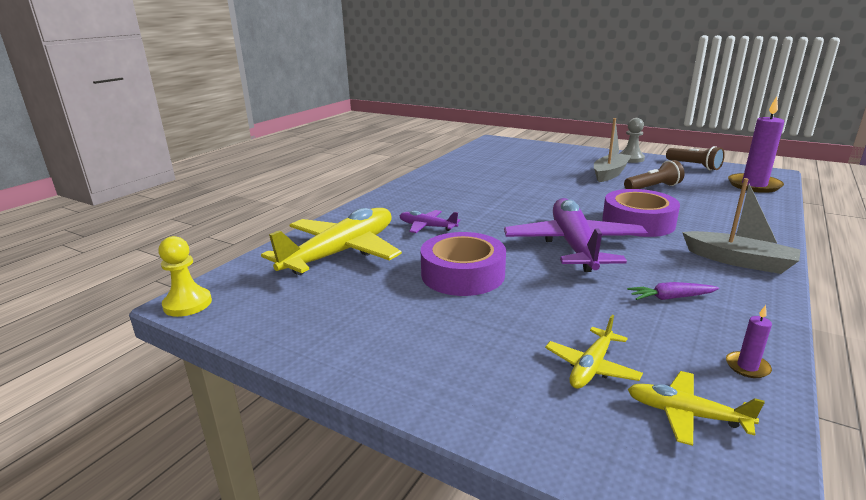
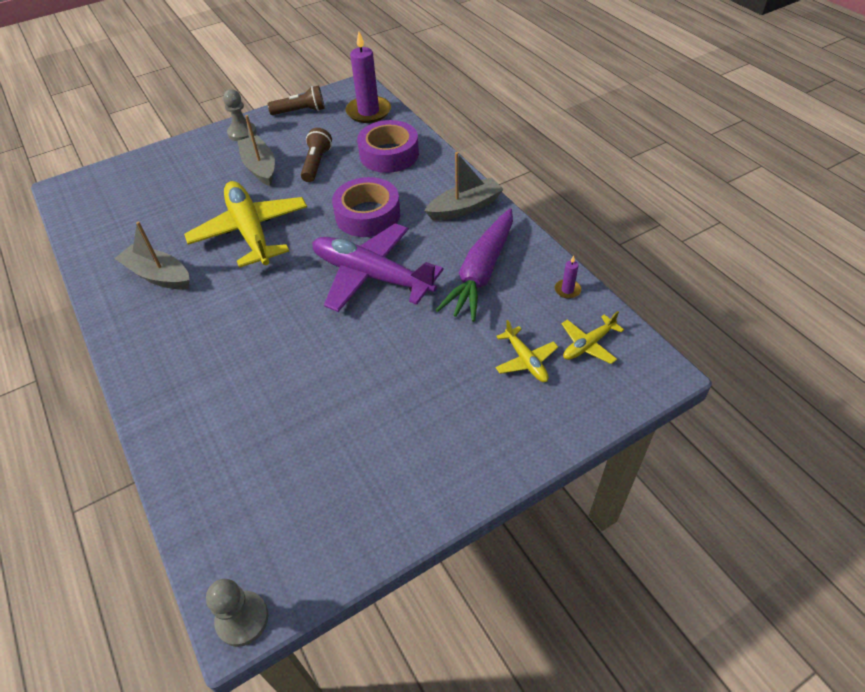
camera: 60 degrees left, 25 degrees up
yellow pawn [158,236,212,317] -> grey pawn [206,579,268,647]
yellow plane [261,208,402,275] -> yellow plane moved to [184,181,307,268]
purple plane [400,210,460,233] -> none
purple tape [421,232,506,296] -> purple tape moved to [357,120,419,173]
purple carrot [627,282,719,300] -> purple carrot [436,208,513,322], size x2.30
none -> grey boat [114,221,190,290]

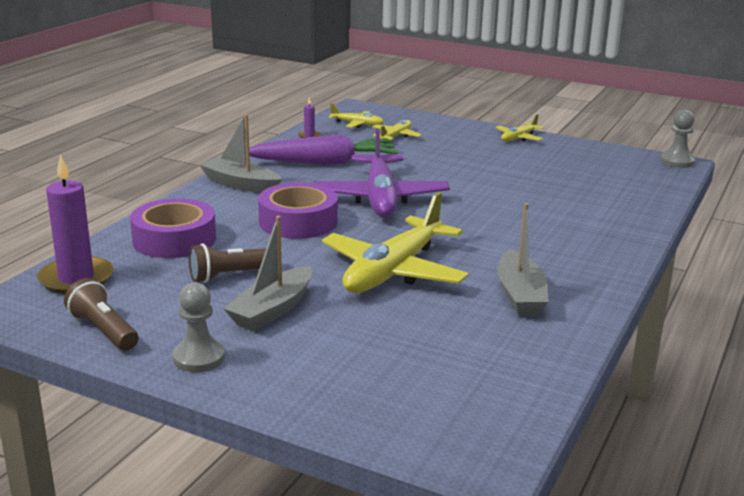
camera: 125 degrees left, 25 degrees down
none -> yellow plane [495,114,545,142]

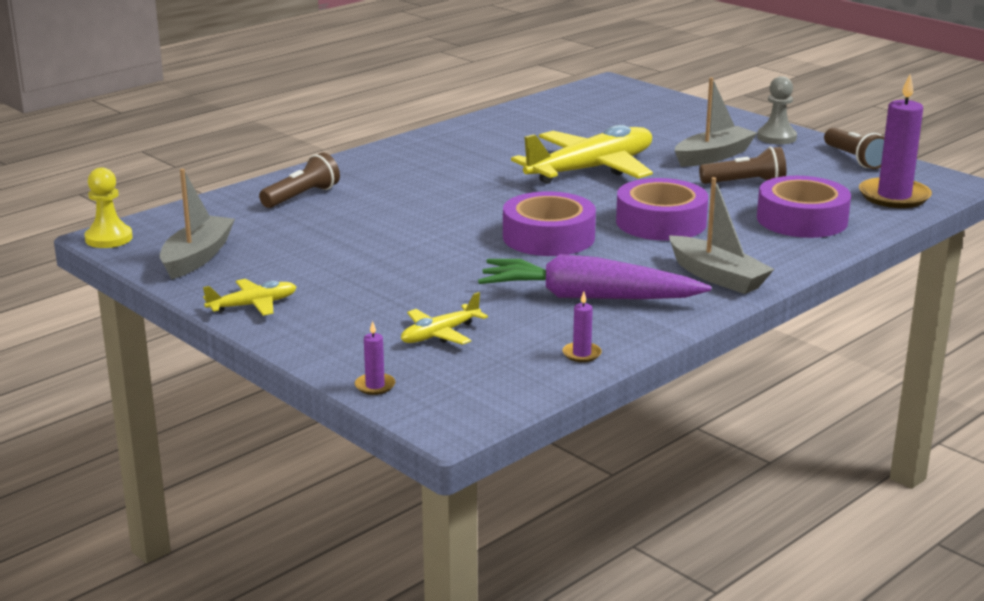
camera: 160 degrees left, 0 degrees up
purple plane [313,129,450,217] -> purple tape [503,191,596,256]
yellow plane [328,103,384,128] -> none
grey boat [497,203,549,316] -> grey boat moved to [160,169,235,279]
grey pawn [660,110,695,168] -> yellow pawn [85,167,133,248]
none -> brown flashlight [259,152,340,208]
none -> purple candle [355,321,395,395]

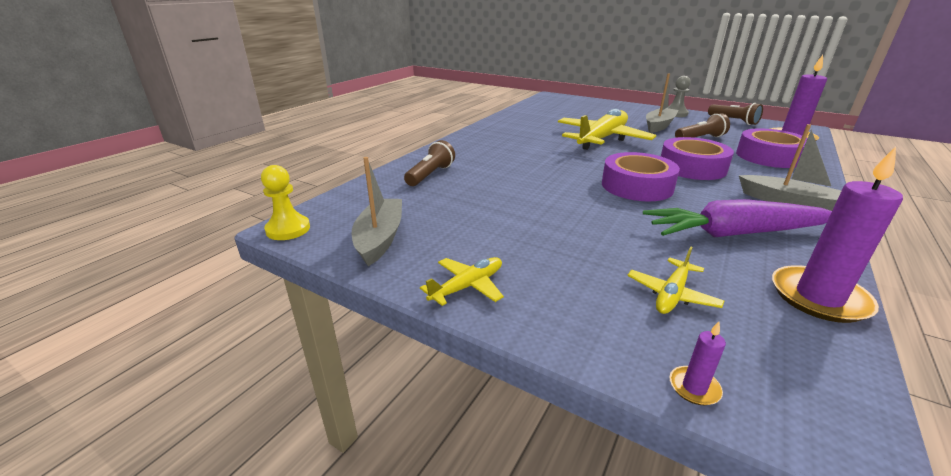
camera: 15 degrees left, 5 degrees up
purple candle [563,292,602,362] -> purple candle [772,147,903,323], size x2.29

